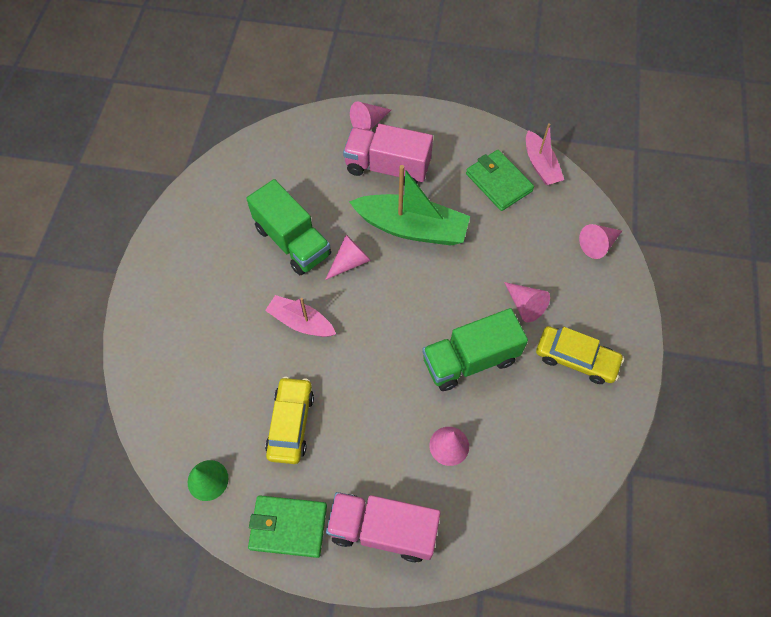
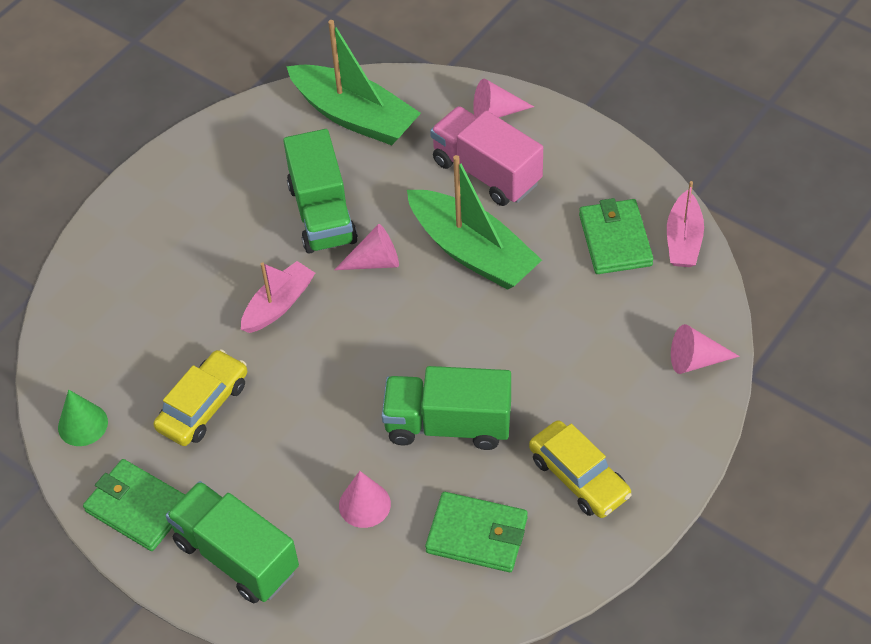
camera: 30 degrees right, 10 degrees down
pink boat [265,295,336,337] -> pink boat turned 75 degrees clockwise [241,261,315,333]
pink truck [326,492,441,563] -> green truck [166,481,299,603]
pink cone [504,282,550,323] -> none
none -> green boat [286,20,421,145]
none -> green wallet [425,492,528,572]

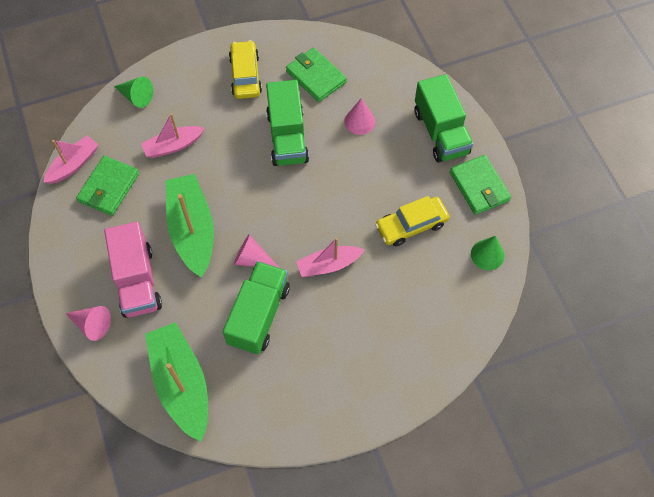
camera: 150 degrees left, 10 degrees up
green truck [382,366,511,450] -> green truck turned 45 degrees clockwise [266,80,309,166]
pink cone [671,324,740,374] -> green cone [114,77,153,108]
none -> pink boat [141,113,205,158]

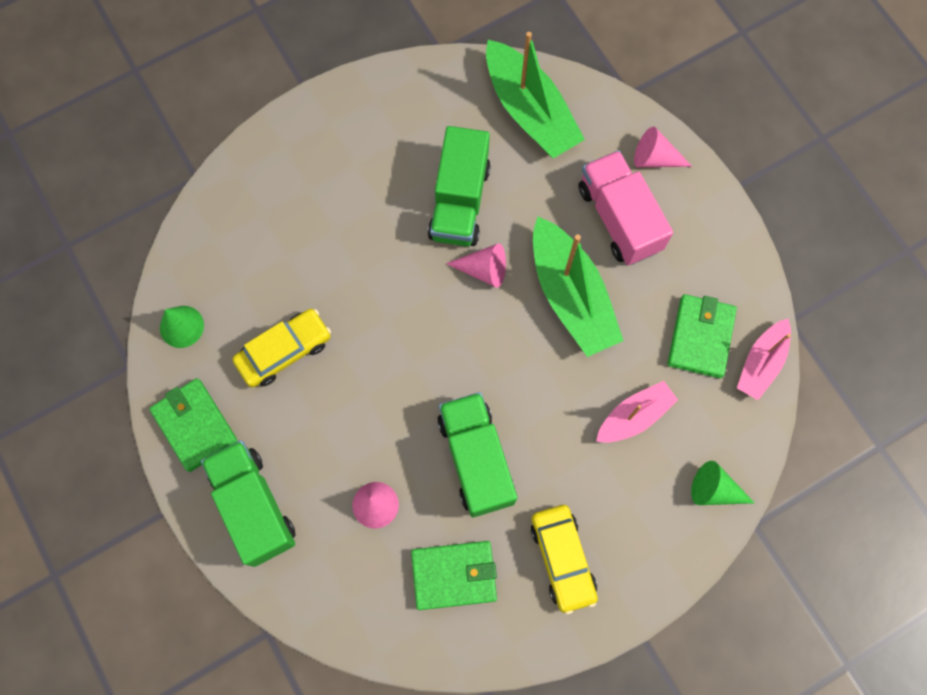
camera: 170 degrees right, 10 degrees up
green wallet [286,48,347,102] -> green wallet turned 45 degrees counterclockwise [411,541,497,610]
pink boat [296,238,364,277] -> none

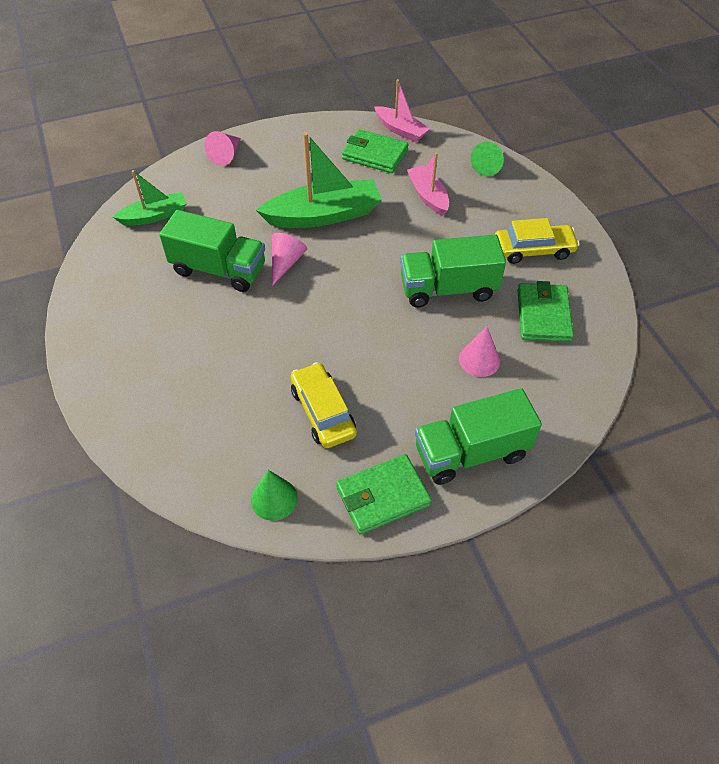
camera: 80 degrees left, 20 degrees down
green boat [486,32,585,159] -> green boat [113,170,187,226], size x0.59
pink truck [579,150,673,265] -> none

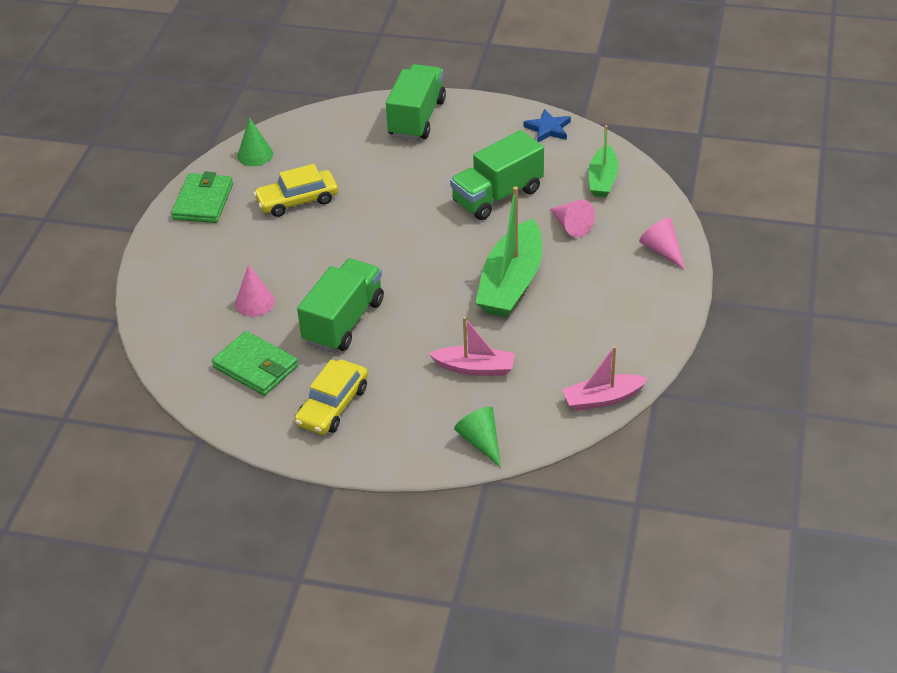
camera: 125 degrees right, 10 degrees down
pink cone [272,233,307,286] -> pink cone moved to [550,200,595,238]
yellow car [290,362,357,448] -> yellow car turned 150 degrees clockwise [254,164,338,217]
green wallet [342,129,409,173] -> none
green truck [415,388,542,485] -> green truck moved to [386,64,446,140]
none -> blue star [524,109,571,142]

